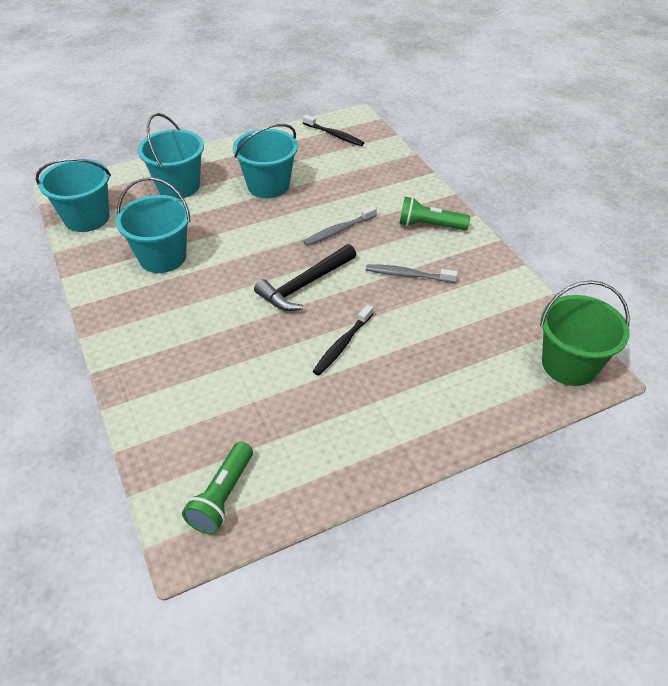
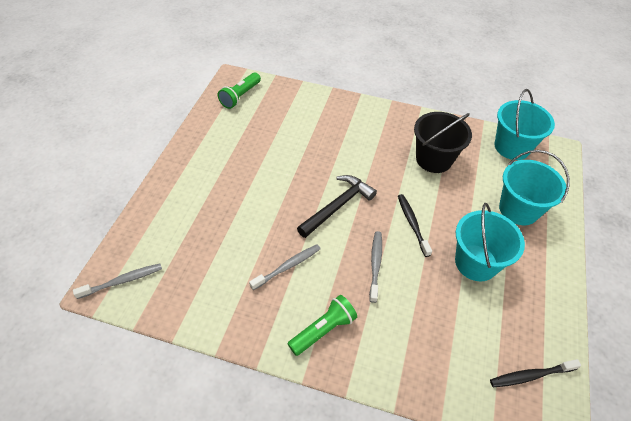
camera: 130 degrees right, 5 degrees up
turquoise bucket [116,177,190,273] -> black bucket [414,112,472,173]
green flashlight [182,442,253,534] -> green flashlight turned 120 degrees counterclockwise [218,72,261,109]
black hammer [254,244,356,311] -> black hammer turned 45 degrees clockwise [297,175,377,238]
black toothbrush [313,304,373,376] -> black toothbrush moved to [398,194,432,257]
green bucket [540,280,630,386] -> grey toothbrush [73,264,162,299]

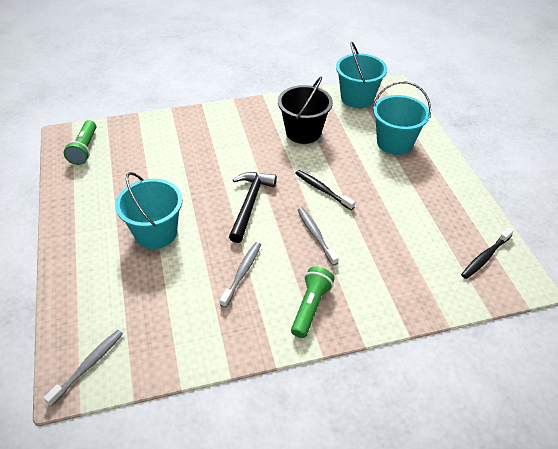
camera: 30 degrees left, 5 degrees down
turquoise bucket [455,203,525,281] -> turquoise bucket moved to [115,172,183,249]

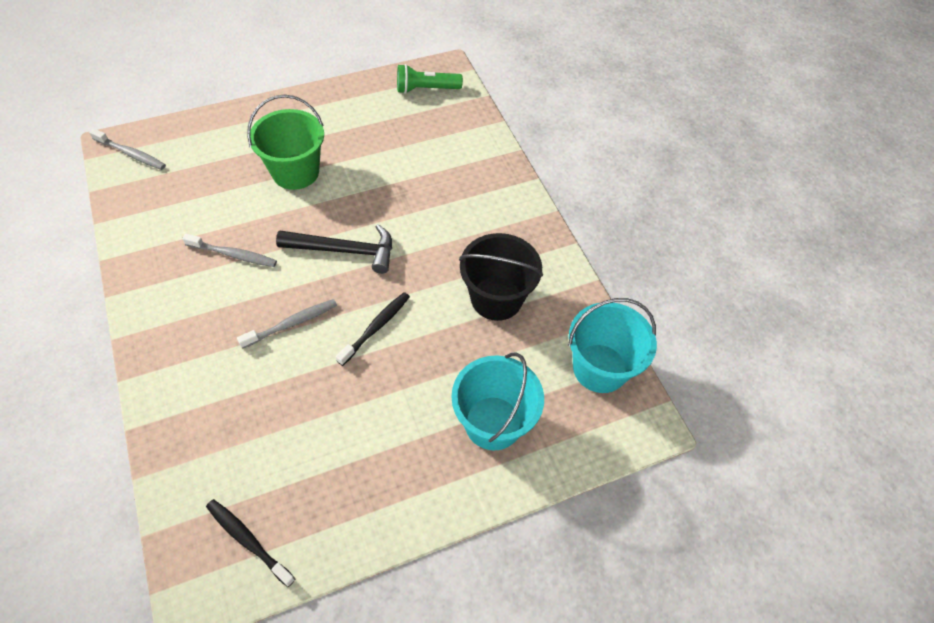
camera: 80 degrees right, 10 degrees up
turquoise bucket [115,172,183,249] -> green bucket [247,94,324,190]
green flashlight [291,267,335,338] -> none

